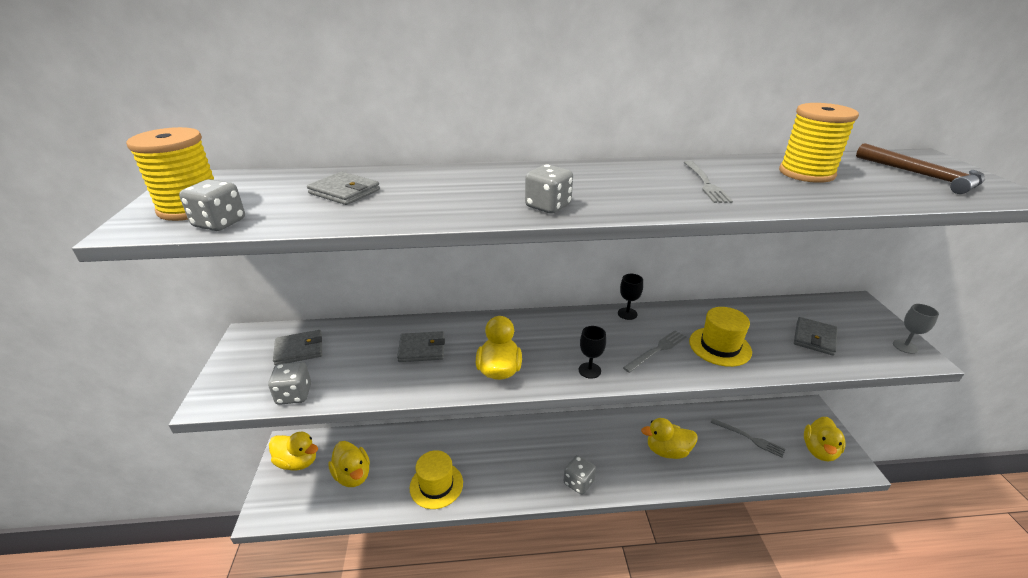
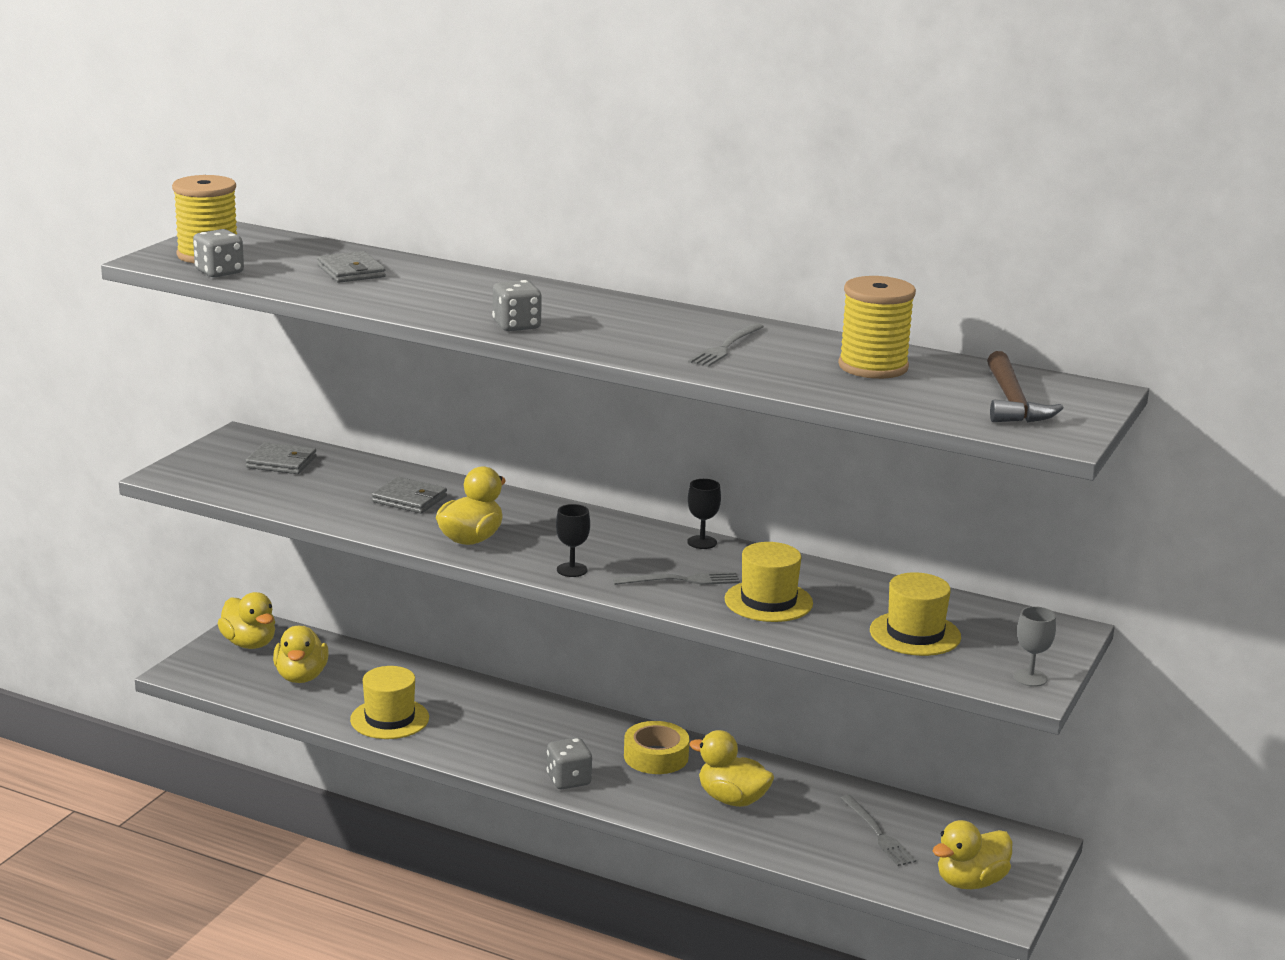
camera: 30 degrees right, 10 degrees down
grey dice [268,362,311,405] -> none
grey wallet [794,317,837,355] -> yellow hat [870,572,961,656]
none -> yellow tape [624,721,689,774]

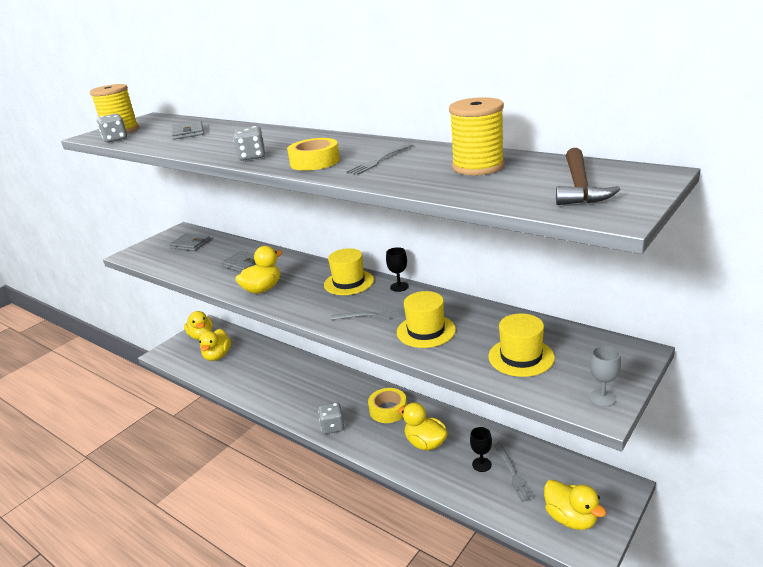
camera: 15 degrees right, 5 degrees up
yellow hat [350,666,429,739] -> yellow hat moved to [324,248,374,295]
black goblet [556,504,590,577] -> black goblet moved to [470,427,492,472]
yellow duck [932,820,1012,889] -> yellow duck turned 105 degrees counterclockwise [544,480,606,530]
none -> yellow tape [287,138,340,171]

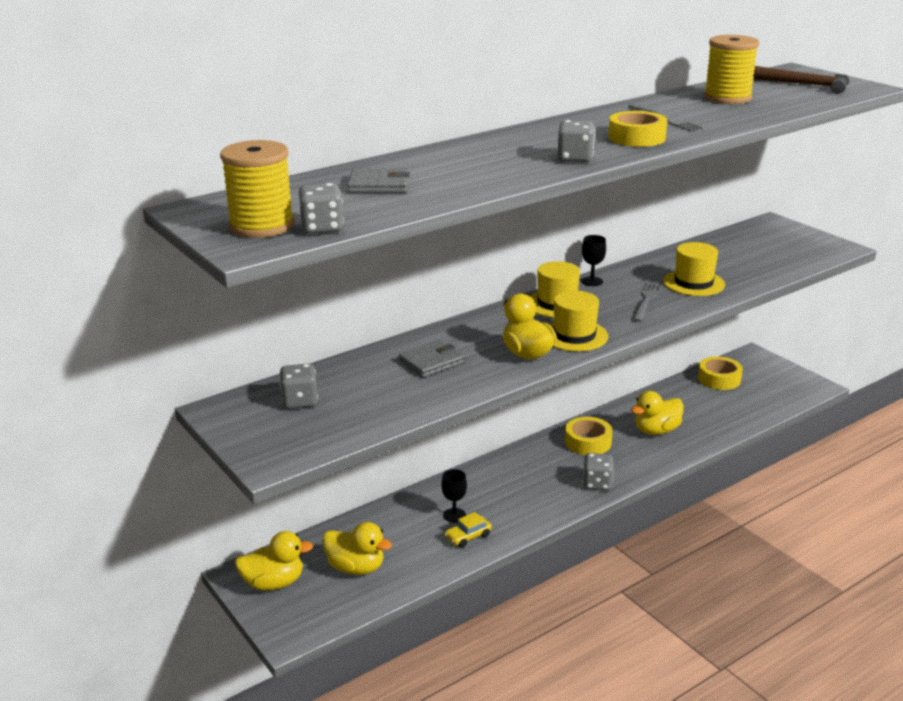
camera: 75 degrees left, 0 degrees up
grey wallet [169,233,210,251] -> grey dice [279,363,318,409]
black goblet [470,427,492,472] -> black goblet moved to [441,469,467,523]
yellow hat [489,313,555,377] -> yellow hat moved to [549,291,608,352]
grey fork [494,442,535,502] -> none
yellow duck [544,480,606,530] -> none
grey goblet [589,346,621,407] -> none
none -> yellow car [444,512,492,548]
none -> yellow tape [698,356,743,390]

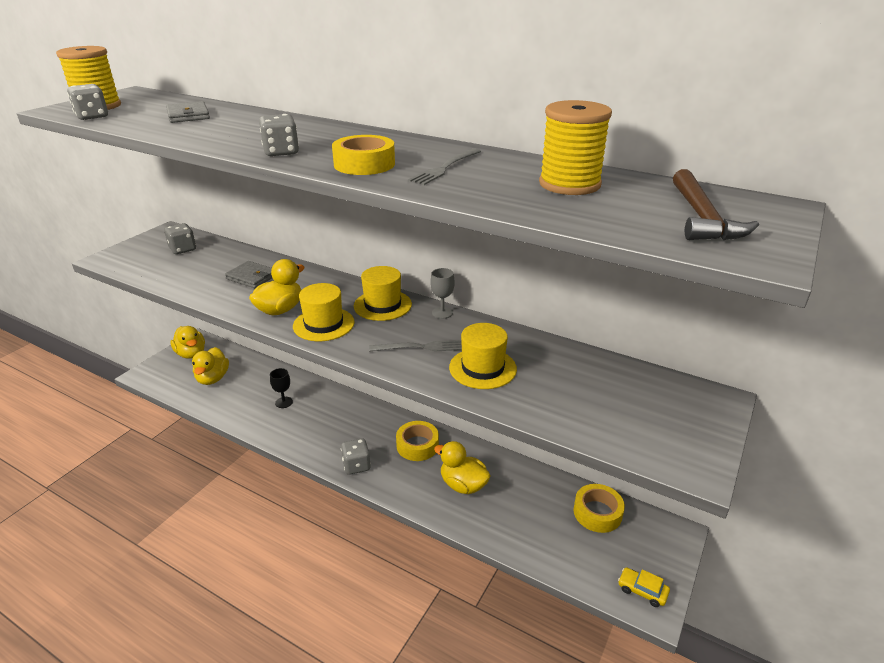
camera: 65 degrees right, 5 degrees up
yellow car [444,512,492,548] -> yellow car moved to [618,567,670,607]
black goblet [581,235,606,286] -> grey goblet [430,268,455,319]

